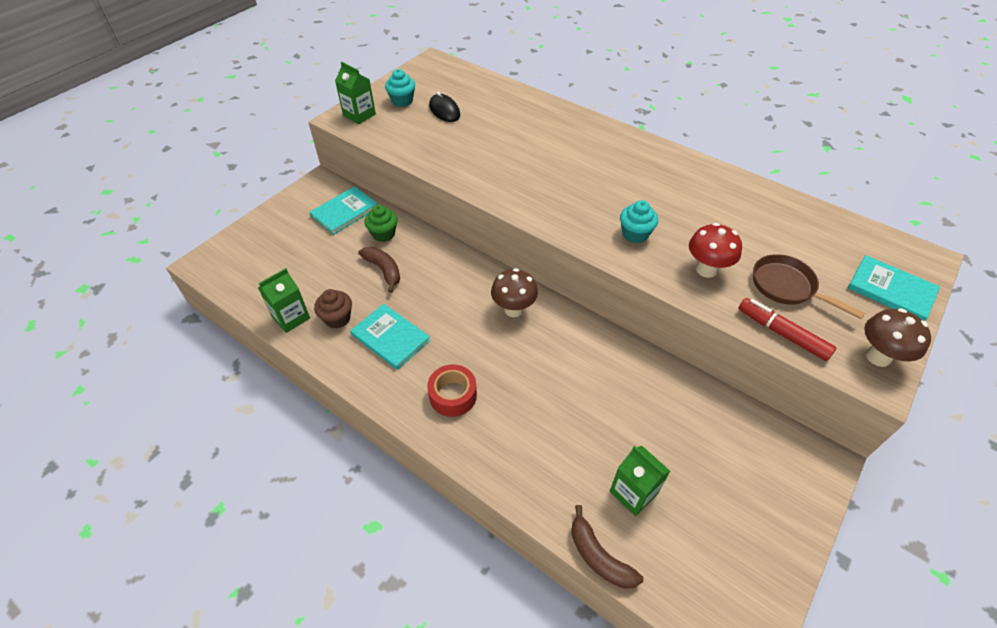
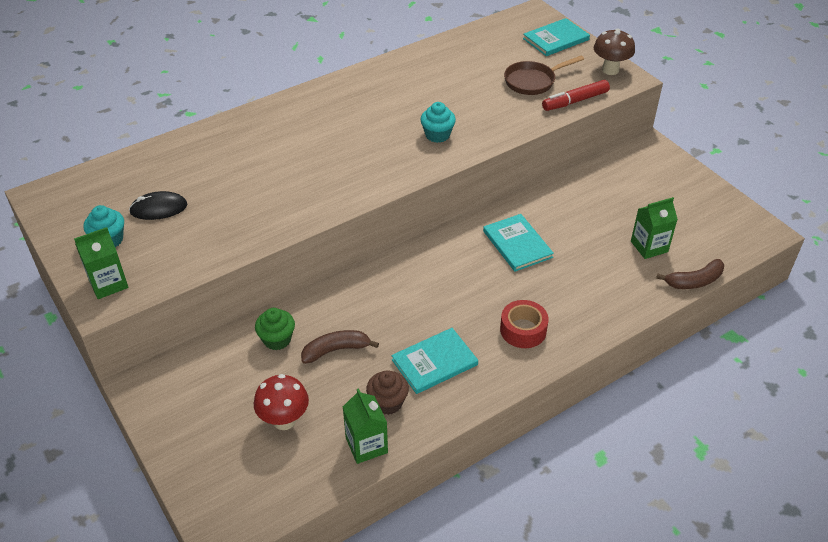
camera: 70 degrees left, 5 degrees down
turquoise book [310,186,378,235] -> turquoise book moved to [483,214,554,271]
brown mushroom [491,268,538,317] -> none
red mushroom [689,223,742,278] -> red mushroom moved to [254,374,309,430]

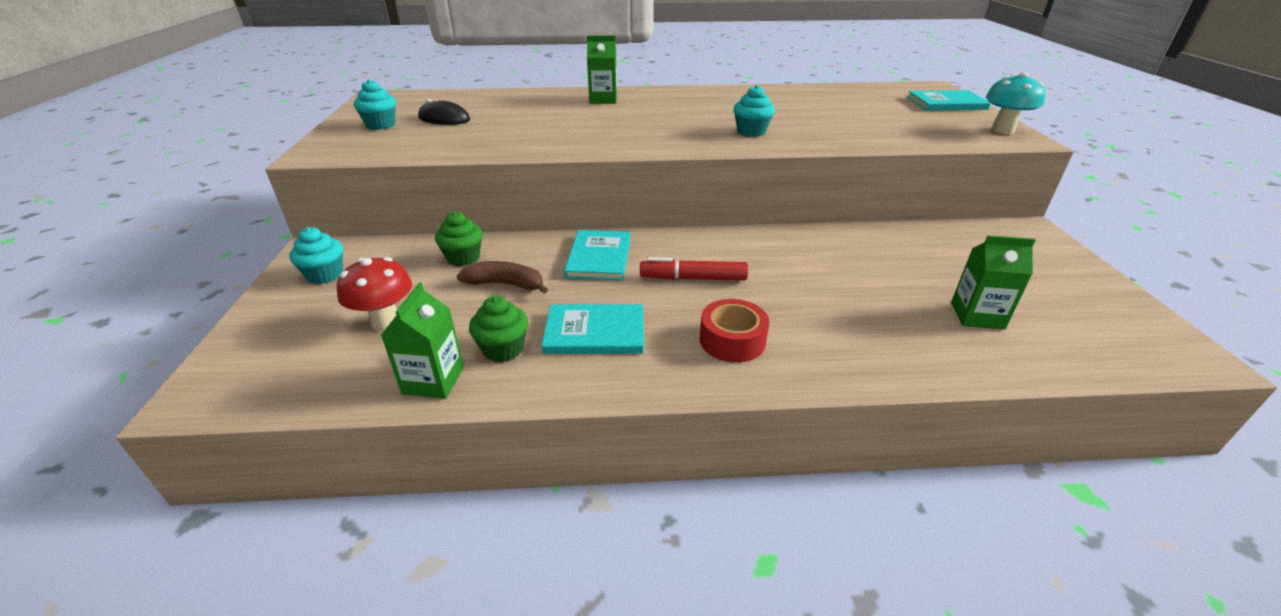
camera: 30 degrees right, 10 degrees down
green carton [74,227,128,299] -> green carton moved to [587,36,617,104]
brown cupcake [366,370,409,415] -> green cupcake [469,296,528,362]
turquoise book [483,214,554,271] -> turquoise book moved to [564,230,631,281]
brown pan [504,55,584,95] -> none
red marker [542,80,610,111] -> red marker moved to [640,257,748,281]
brown mushroom [594,29,635,75] -> turquoise mushroom [986,72,1046,134]
brown banana [656,259,724,289] -> none
none -> turquoise cupcake [289,227,343,284]

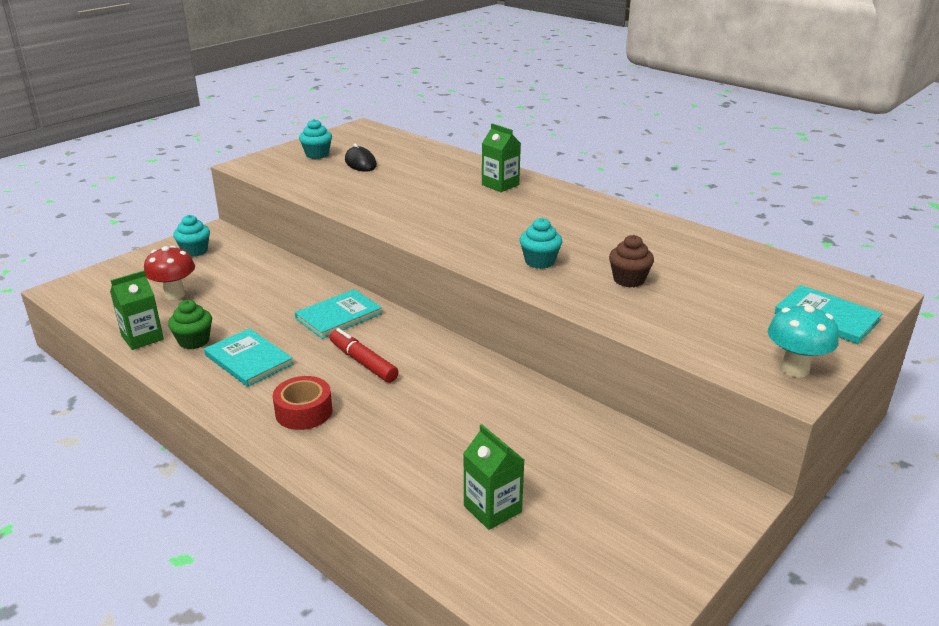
camera: 45 degrees right, 5 degrees down
green cupcake [435,211,483,266] -> none
brown banana [457,261,548,294] -> none
none -> brown cupcake [609,235,654,287]

